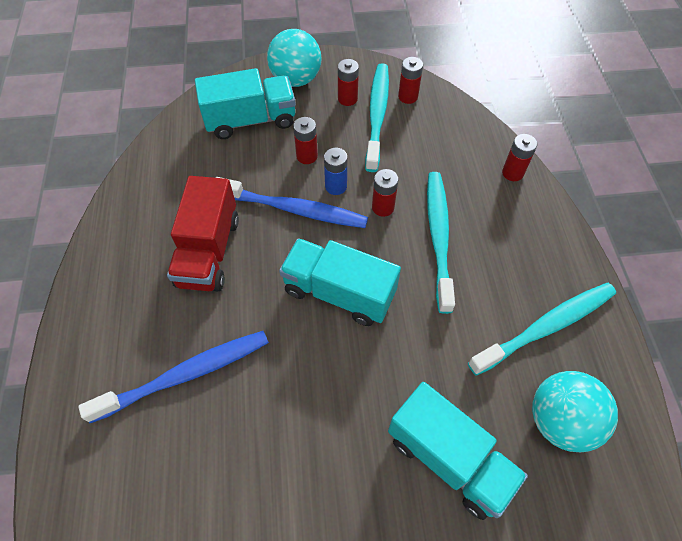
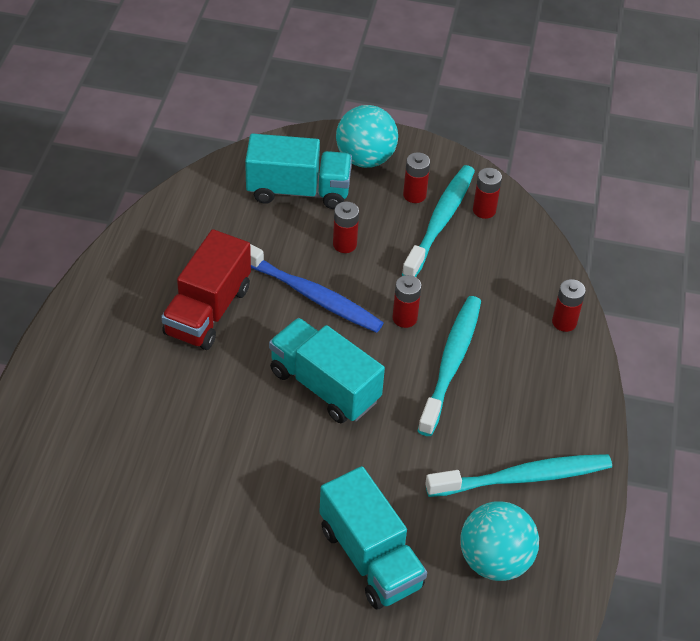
camera: 15 degrees right, 10 degrees down
blue toothbrush [78,331,269,423] -> none
blue battery [324,148,347,195] -> none

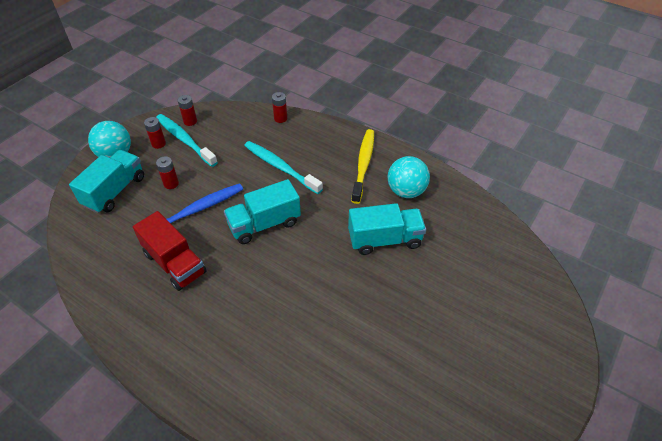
camera: 65 degrees left, 0 degrees up
red battery [392,275,422,328] -> none
turquoise toothbrush [425,454,612,497] -> yellow toothbrush [351,129,374,204]

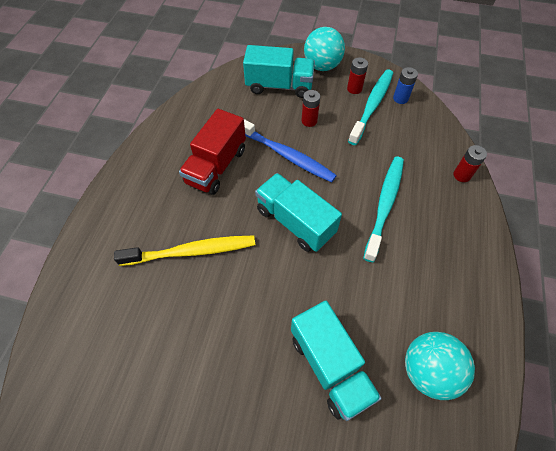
camera: 70 degrees right, 10 degrees up
red battery [178,95,197,126] -> blue battery [393,67,418,104]
yellow toothbrush [351,129,374,204] -> yellow toothbrush moved to [114,235,255,266]

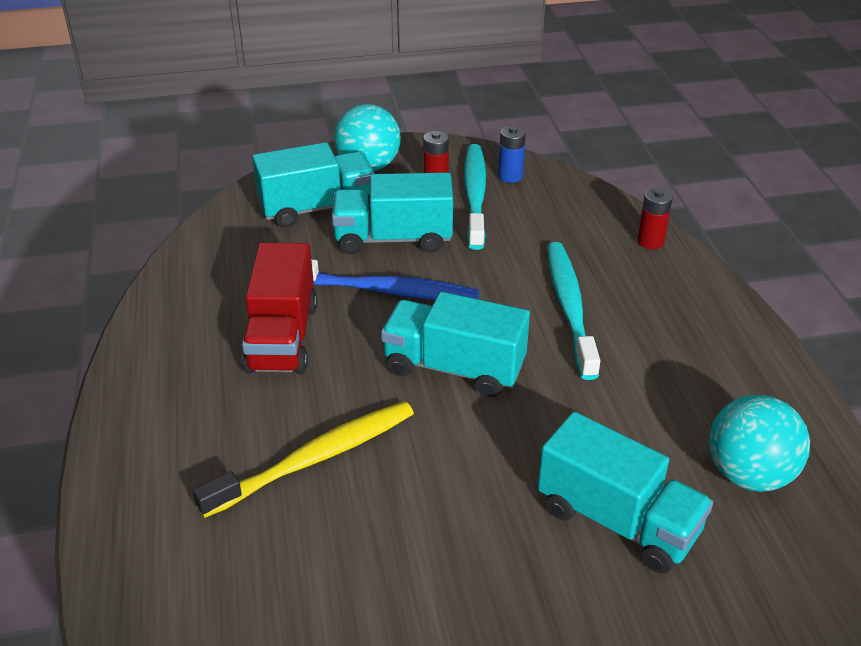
camera: 25 degrees left, 20 degrees down
red battery [301,90,320,127] -> turquoise truck [332,172,453,255]

